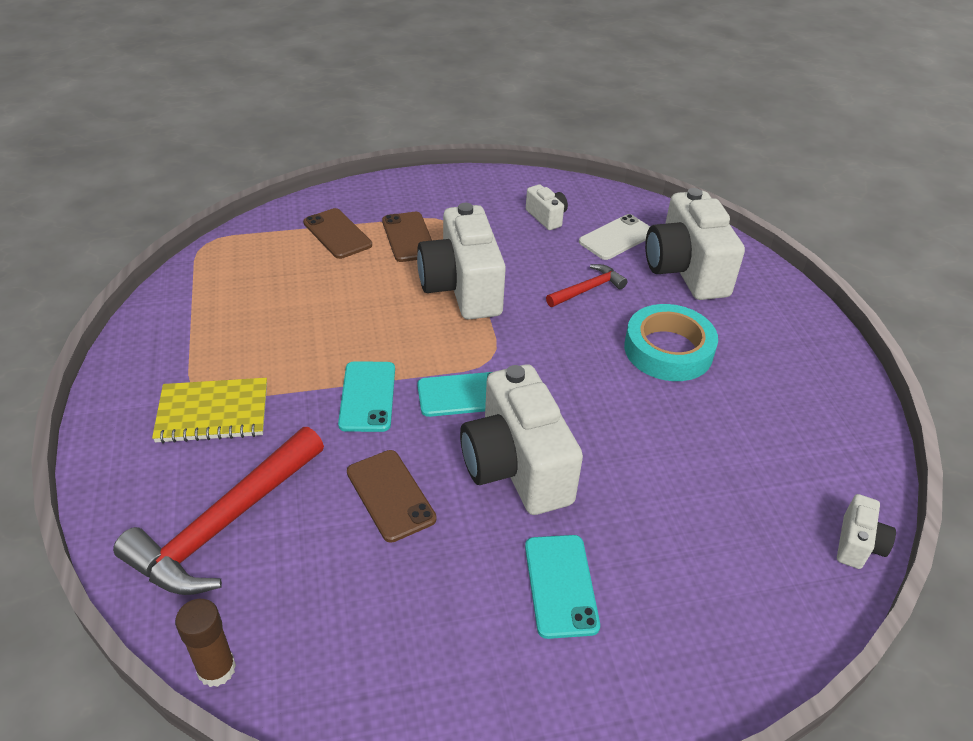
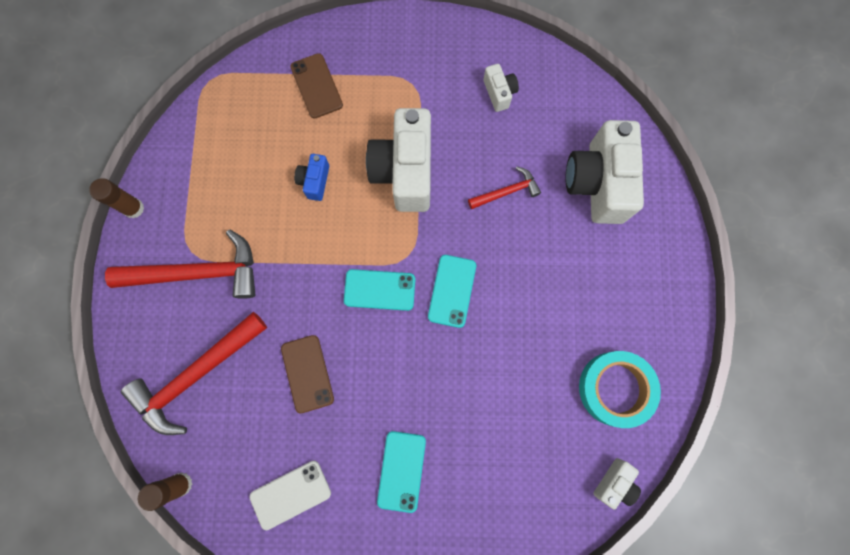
camera: 15 degrees right, 35 degrees up
yellow notebook [152,378,267,443] -> red hammer [105,230,256,299]
turquoise phone [338,361,395,432] -> turquoise phone moved to [428,255,476,328]
brown phone [382,212,432,262] -> none
white camera [460,364,583,515] -> none
white phone [579,214,650,260] -> white phone moved to [249,461,331,530]
turquoise tape [624,304,718,381] -> turquoise tape moved to [579,351,661,428]
none -> brown glue stick [89,178,144,219]
none -> blue camera [294,154,329,201]

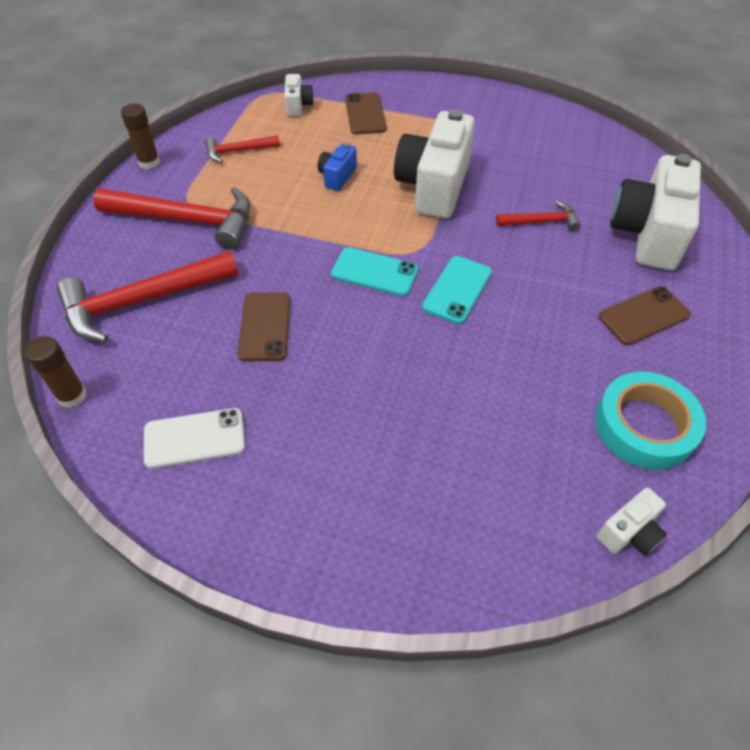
camera: 15 degrees right, 25 degrees down
turquoise phone [377,431,426,513] -> none
white camera [483,64,519,112] -> white camera moved to [284,74,314,116]
none -> red hammer [205,135,280,163]
none -> brown phone [599,286,691,346]

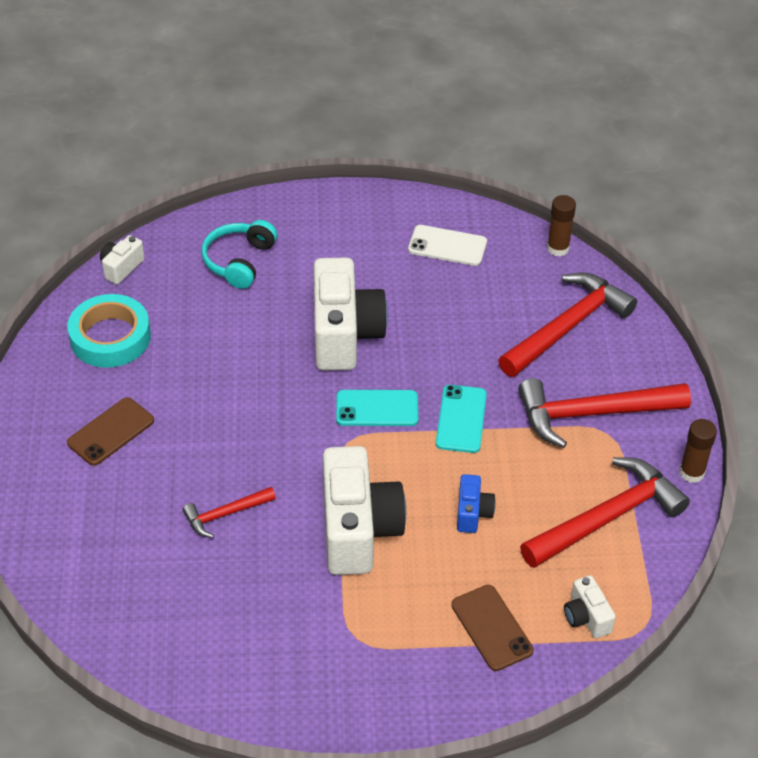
camera: 160 degrees right, 5 degrees down
white phone [144,408,245,469] -> white phone turned 45 degrees clockwise [408,225,487,266]
red hammer [205,135,280,163] -> red hammer [520,457,690,568], size x1.94
brown phone [238,292,291,362] -> none
turquoise phone [422,256,492,324] -> turquoise phone moved to [436,385,487,453]
white camera [610,154,701,270] -> white camera moved to [314,257,388,371]
none -> turquoise headphones [202,220,277,289]

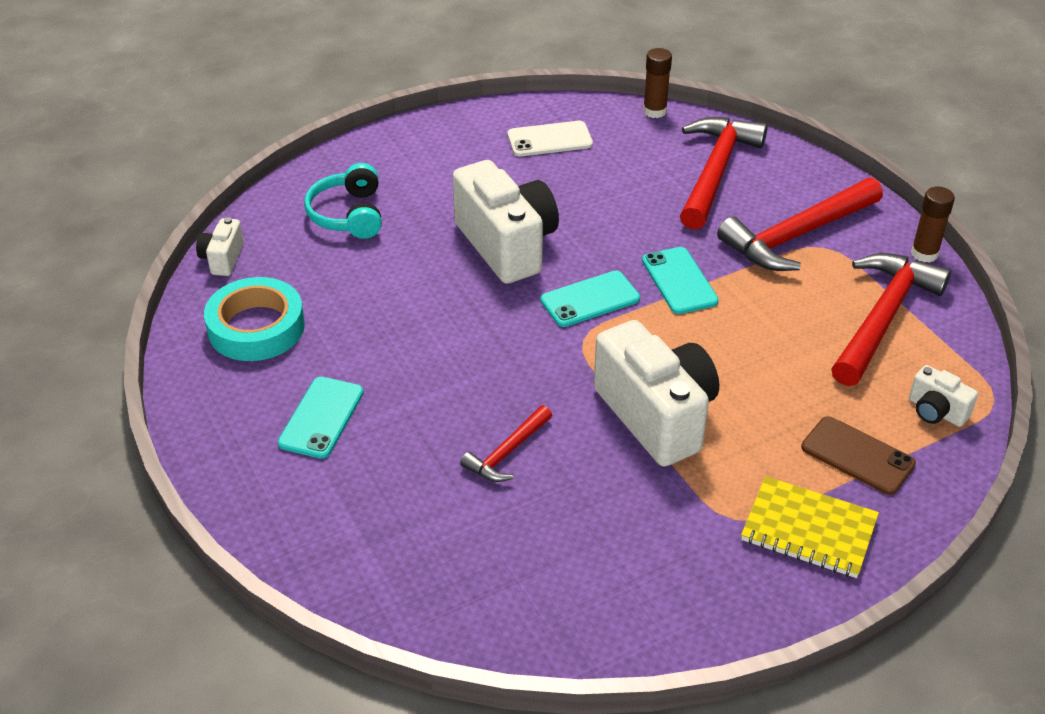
camera: 25 degrees left, 5 degrees down
brown phone [67,397,154,466] -> turquoise phone [278,377,364,459]
blue camera [457,474,496,533] -> none
none -> yellow notebook [741,476,879,578]

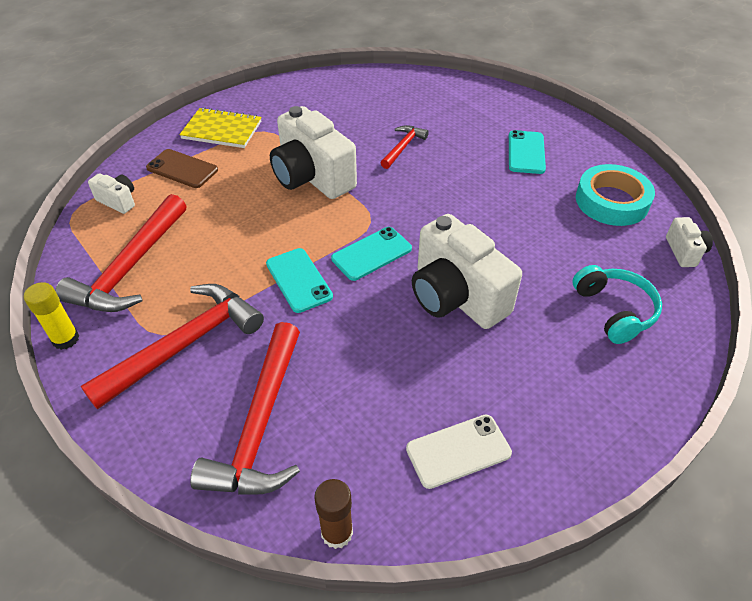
camera: 170 degrees right, 5 degrees up
brown glue stick [911,186,955,263] -> yellow glue stick [24,282,79,350]

